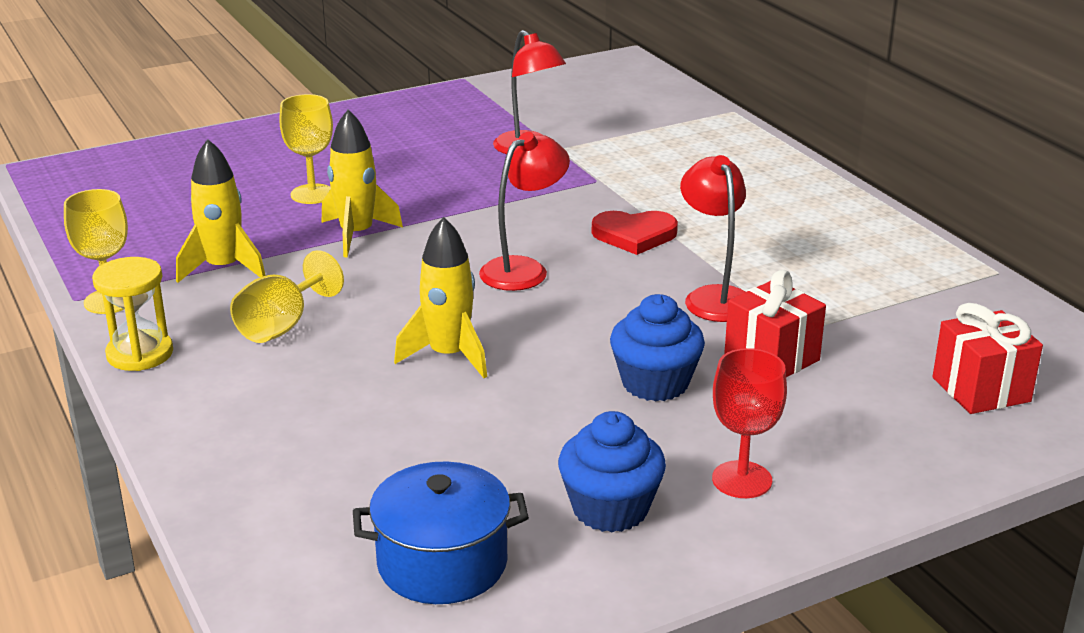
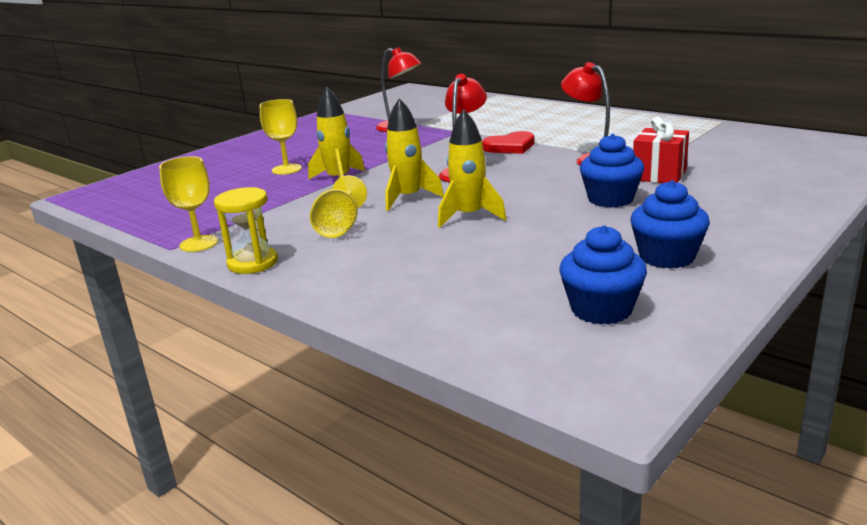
camera: 20 degrees left, 5 degrees down
yellow rocket [176,139,266,283] -> yellow rocket moved to [385,98,444,211]
blue pot [353,461,529,604] -> blue cupcake [559,225,647,325]
red goblet [712,348,787,498] -> none
red gift [932,303,1043,414] -> none

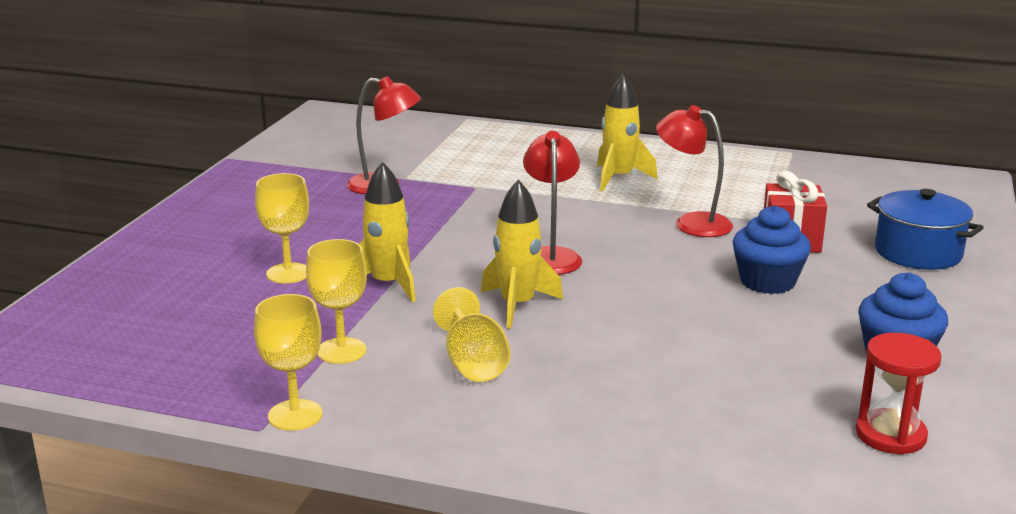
camera: 25 degrees left, 0 degrees up
yellow hourglass [214,187,278,274] -> none
yellow rocket [438,109,507,228] -> yellow rocket moved to [597,73,658,191]
red heart [482,131,535,154] -> none
blue cupcake [559,225,647,325] -> red hourglass [855,333,942,455]
none -> yellow goblet [306,239,367,364]
none -> blue pot [867,189,984,270]

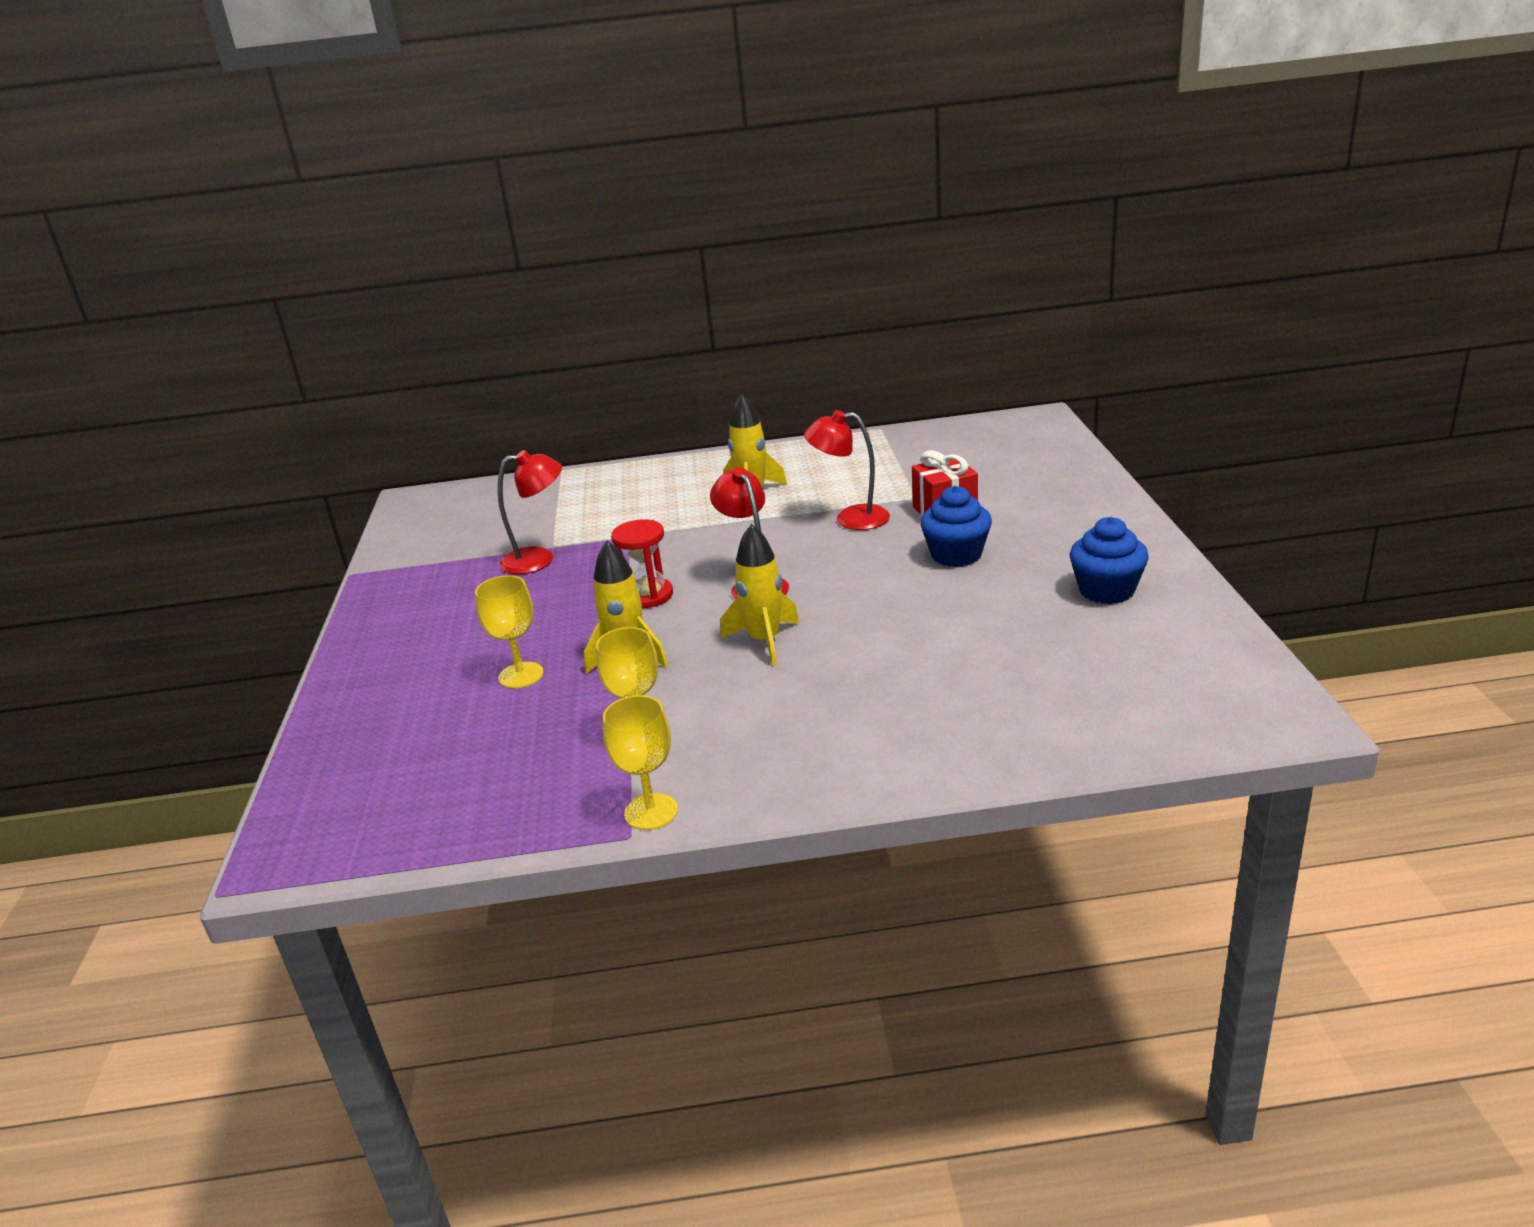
camera: 20 degrees left, 5 degrees up
yellow goblet [433,287,511,382] -> none
red hourglass [855,333,942,455] -> red hourglass moved to [611,519,673,608]
blue pot [867,189,984,270] -> none

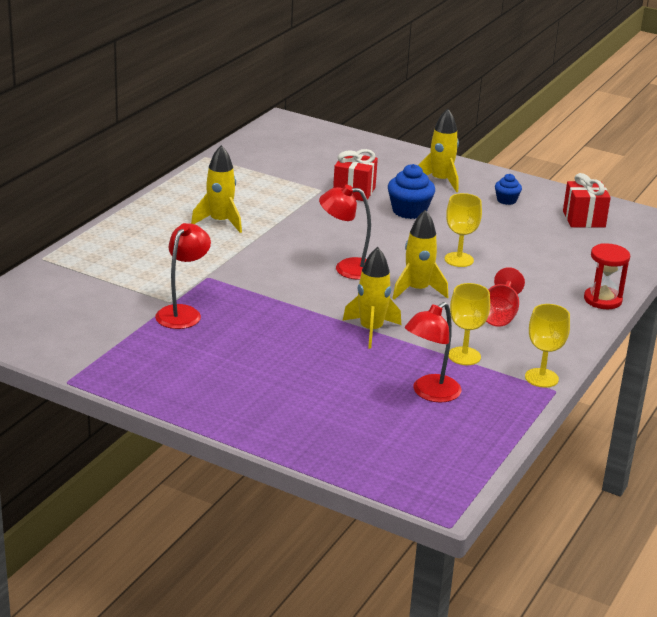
camera: 60 degrees left, 0 degrees up
yellow goblet [475,575,544,688] -> yellow goblet moved to [445,193,482,267]
red hourglass [611,519,673,608] -> red hourglass moved to [584,243,630,309]
red lamp [804,410,890,530] -> red lamp moved to [405,302,461,402]
blue cupcake [1070,517,1149,604] -> blue cupcake [495,174,522,205], size x0.58
none -> yellow rocket [418,109,459,192]
none -> red goblet [486,267,525,326]
none -> red gift [563,173,611,228]

